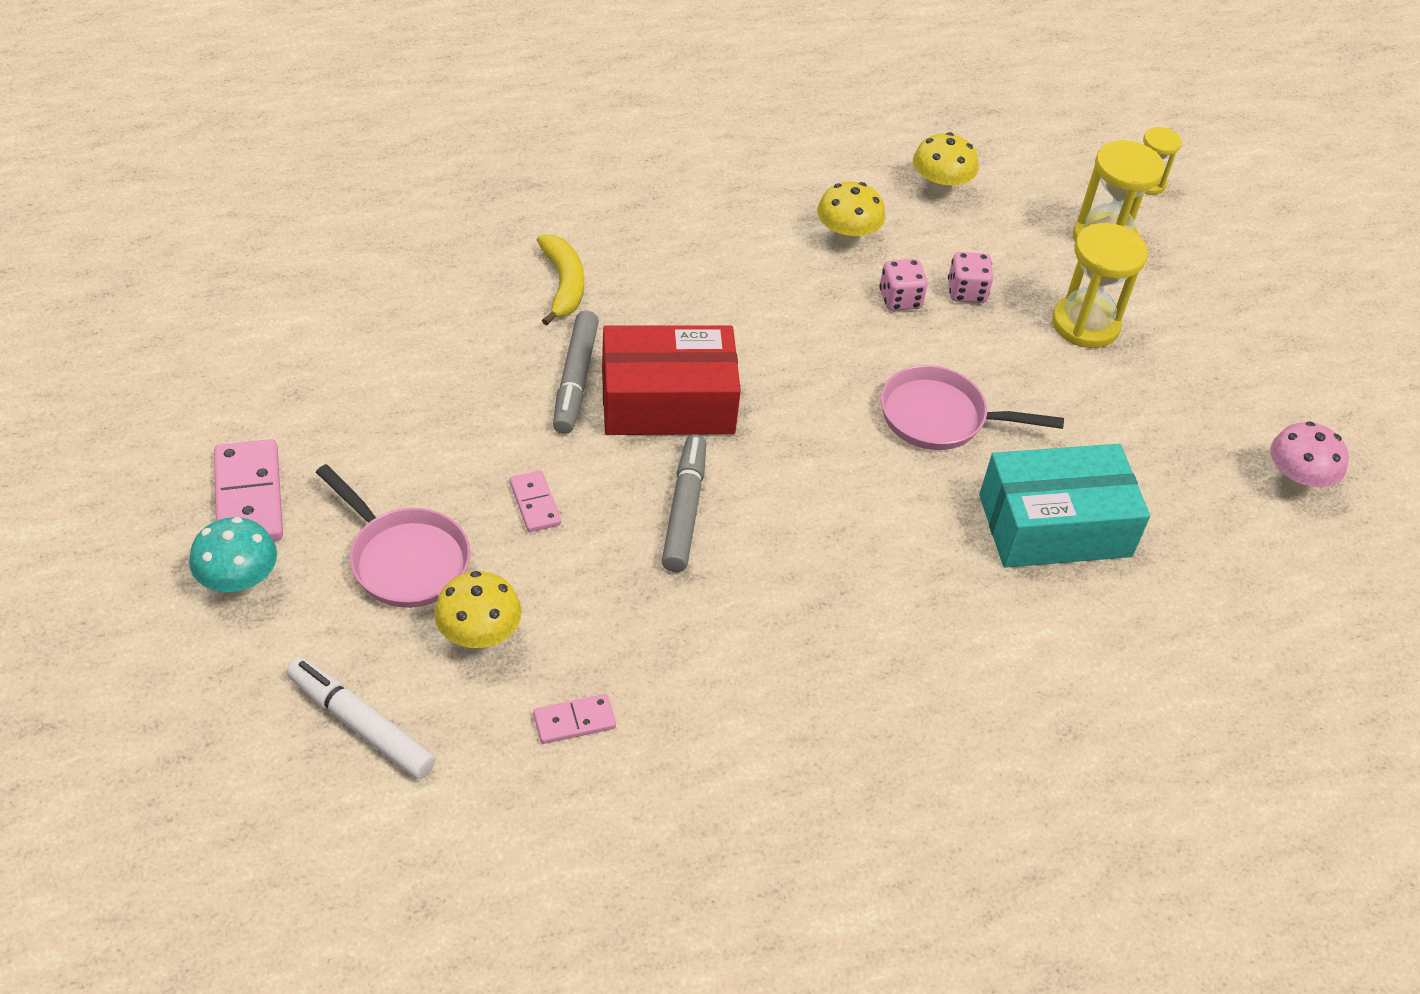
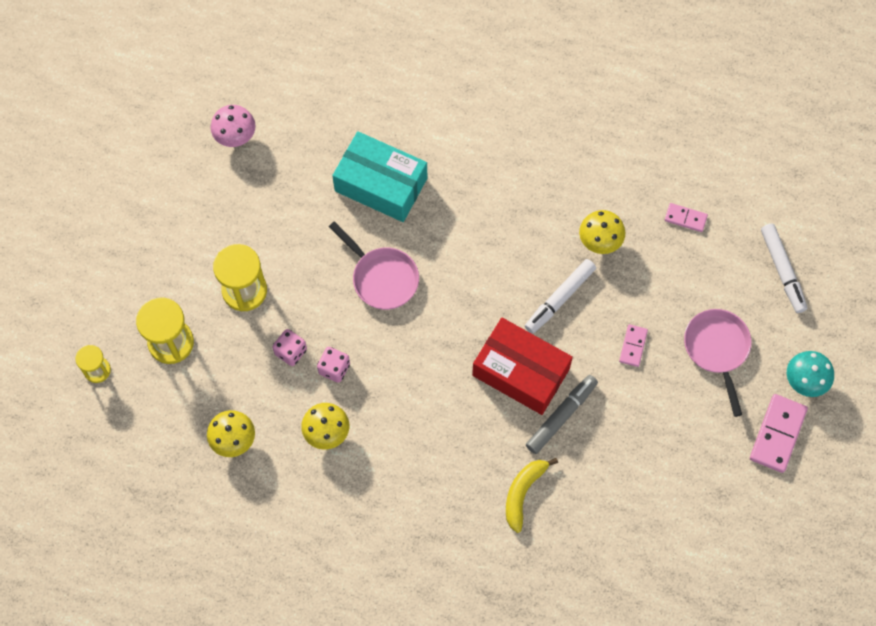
camera: 140 degrees left, 20 degrees up
yellow mushroom [434,571,521,651] -> yellow mushroom moved to [579,210,625,254]
grey marker [662,435,706,572] -> white marker [525,259,596,334]

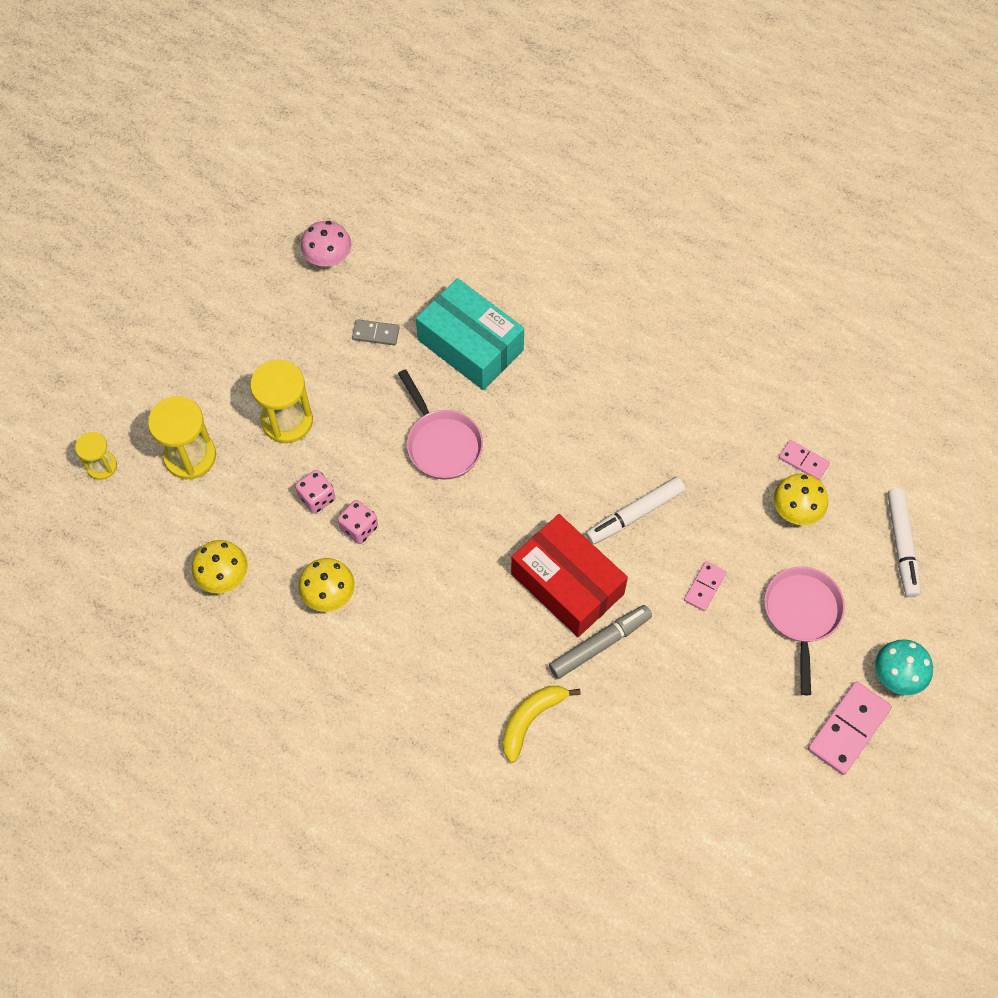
camera: 15 degrees right, 5 degrees down
yellow mushroom [579,210,625,254] -> yellow mushroom moved to [773,473,828,525]
none -> grey domino [352,319,400,345]

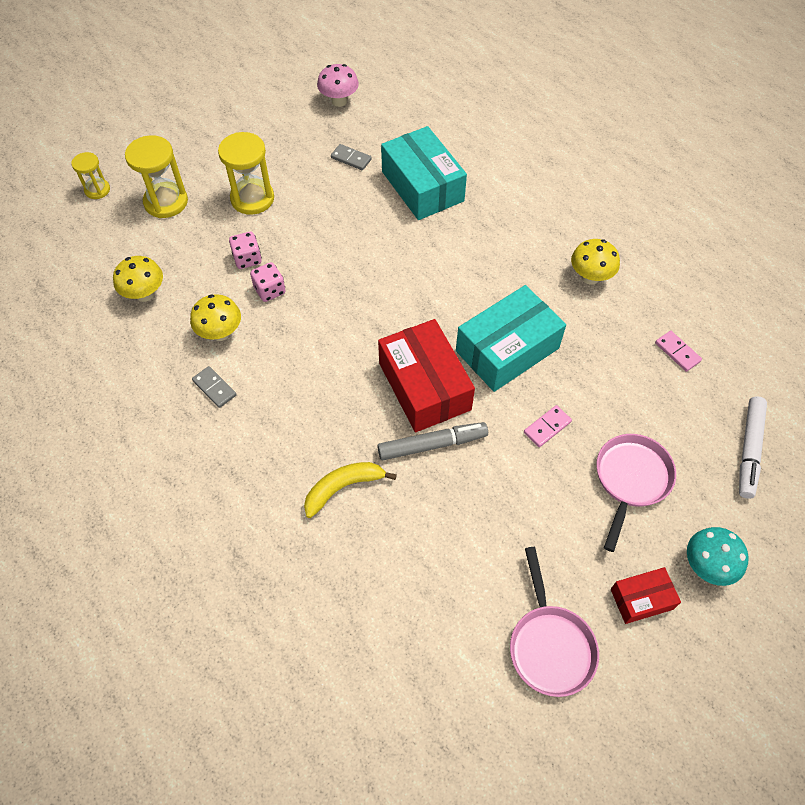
camera: 20 degrees right, 5 degrees down
pink pan [398,369,483,480] -> pink pan moved to [510,547,599,697]
white marker [586,477,685,544] -> turquoise box [456,285,566,392]
yellow mushroom [773,473,828,525] -> yellow mushroom moved to [571,239,620,285]
pink domino [808,681,892,775] -> red box [611,567,681,624]
none -> grey domino [192,366,237,408]

